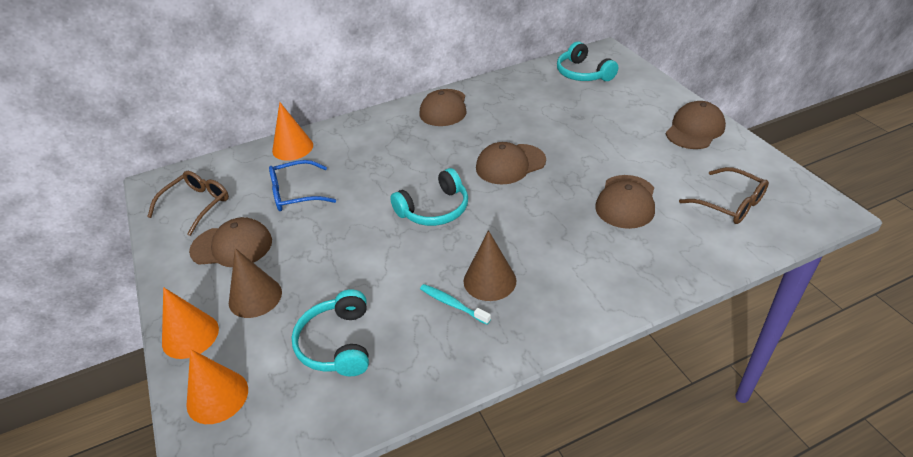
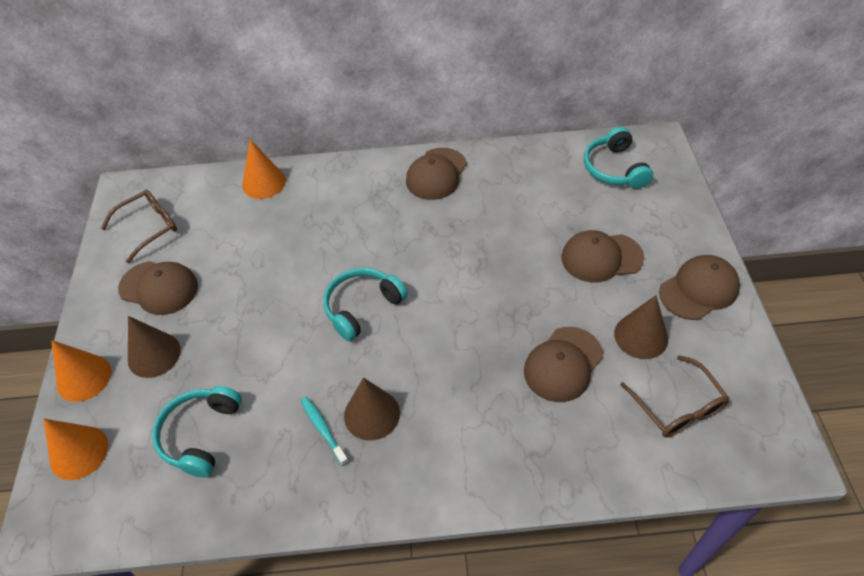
camera: 20 degrees right, 10 degrees up
blue glasses [269,160,336,211] -> none
turquoise headphones [390,168,468,226] -> turquoise headphones turned 150 degrees clockwise [323,268,408,341]
brown cap [476,142,546,184] -> brown cap moved to [561,230,644,283]
none -> brown cone [614,295,668,359]

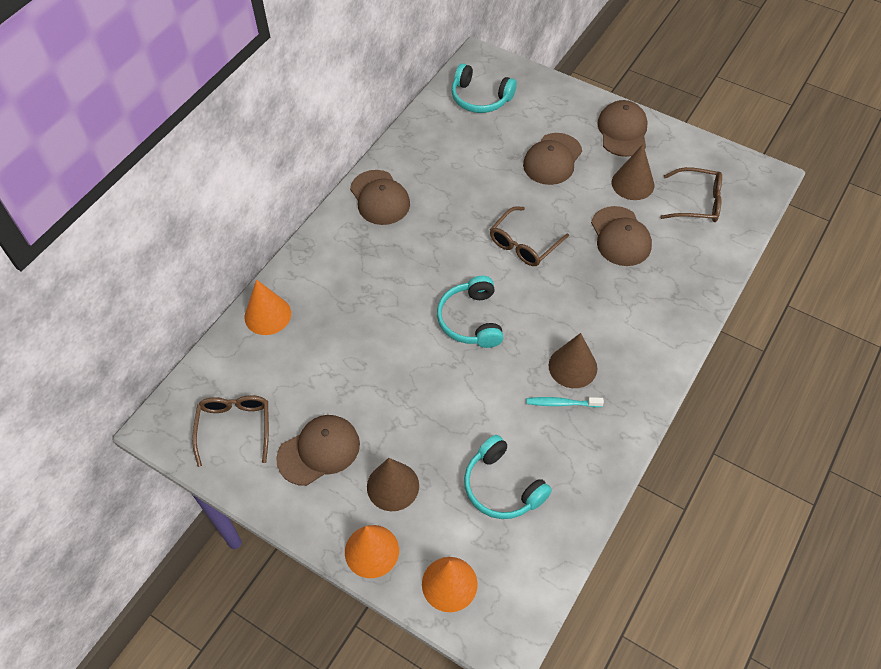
camera: 55 degrees left, 5 degrees up
none -> brown glasses [490,206,569,266]

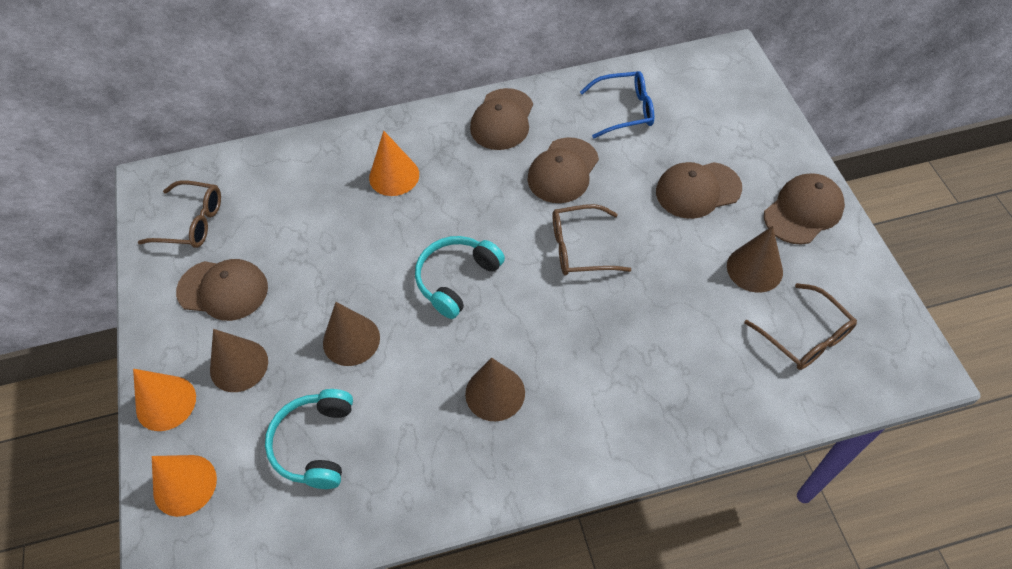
camera: 45 degrees right, 0 degrees up
brown glasses [192,395,269,467] -> brown glasses turned 60 degrees clockwise [137,180,221,248]
orange cone [245,279,291,335] -> orange cone moved to [369,130,419,196]
turquoise headphones [452,63,517,113] -> none
turquoise toothbrush [527,397,604,407] -> none
brown cap [591,206,652,266] -> brown cap moved to [527,137,599,203]
none -> brown cone [323,302,380,366]
none -> blue glasses [580,71,654,138]

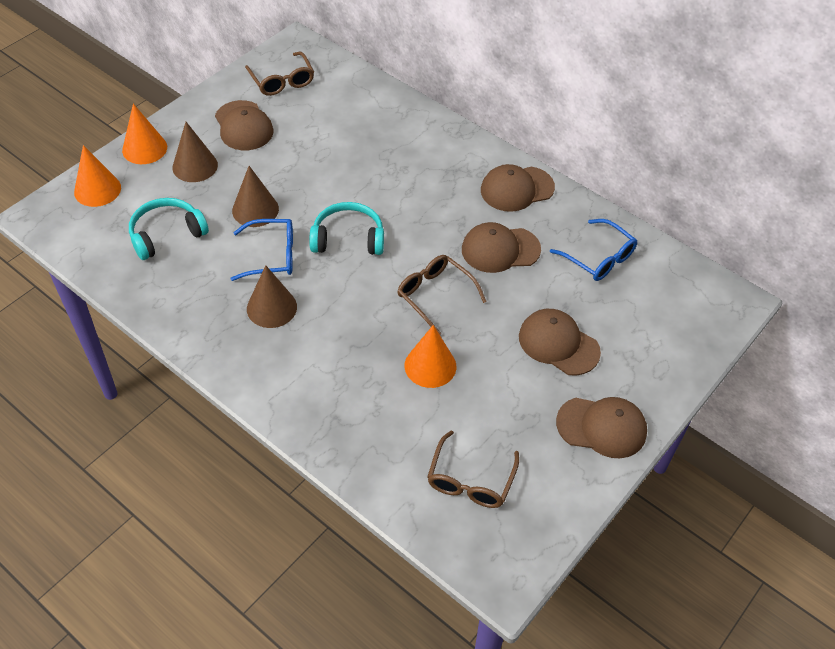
camera: 50 degrees right, 5 degrees down
orange cone [369,130,419,196] -> orange cone moved to [405,325,456,388]
brown cone [727,226,783,293] -> none
none -> blue glasses [231,219,293,281]

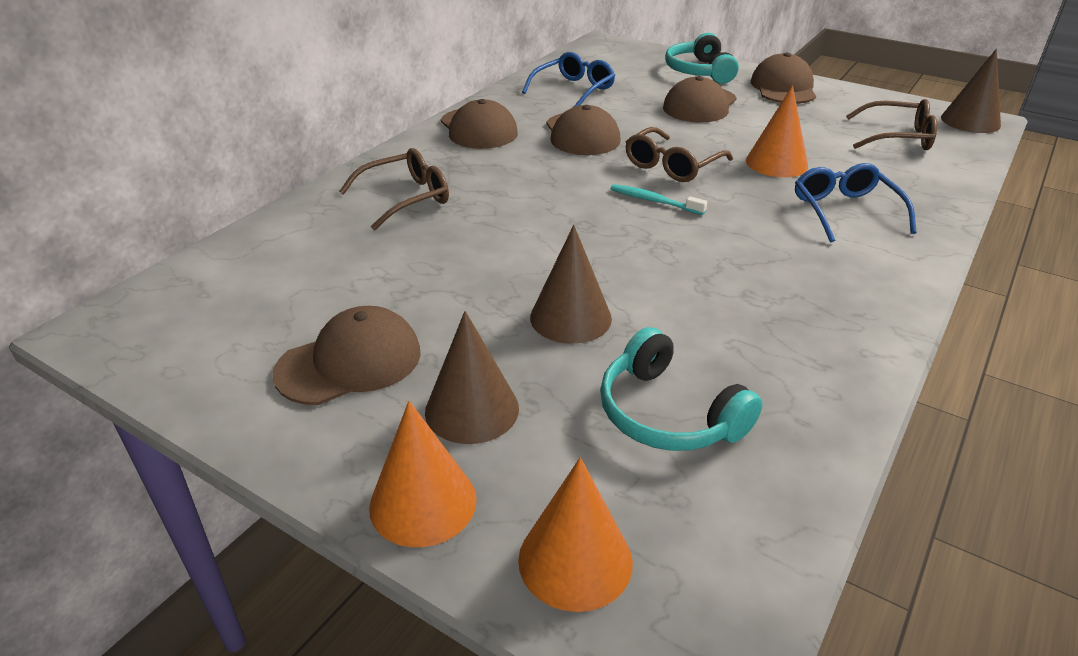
camera: 95 degrees left, 15 degrees down
blue glasses [231,219,293,281] -> blue glasses moved to [795,163,917,243]
brown glasses [245,52,314,96] -> brown glasses moved to [339,148,449,230]
brown cone [247,265,297,328] -> brown cone moved to [941,49,1001,133]
turquoise headphones [309,202,384,255] -> turquoise headphones moved to [665,33,739,84]
none -> turquoise toothbrush [611,184,707,215]

